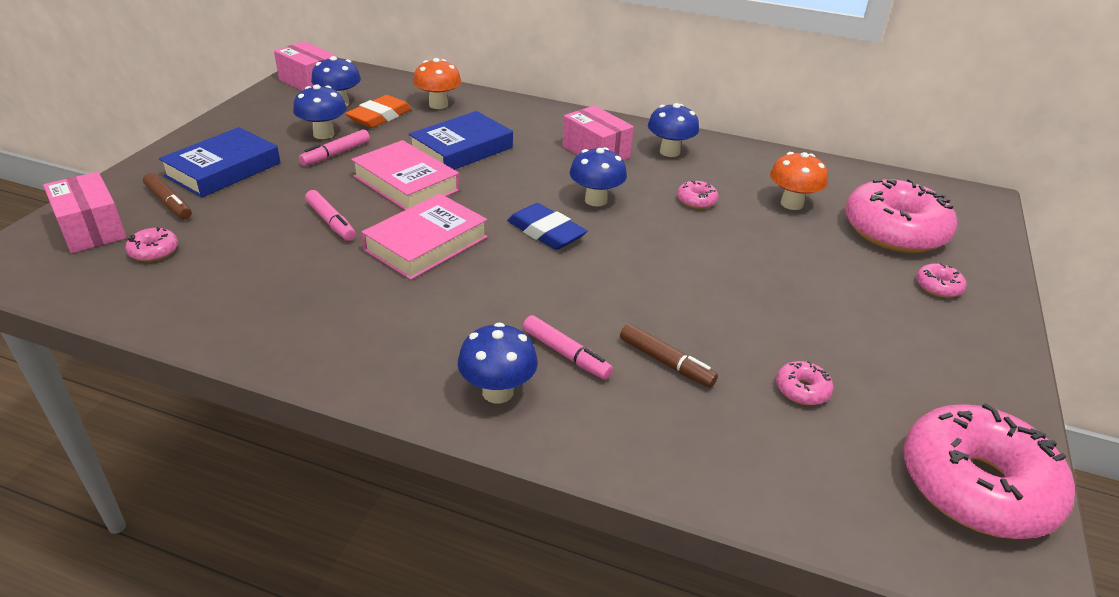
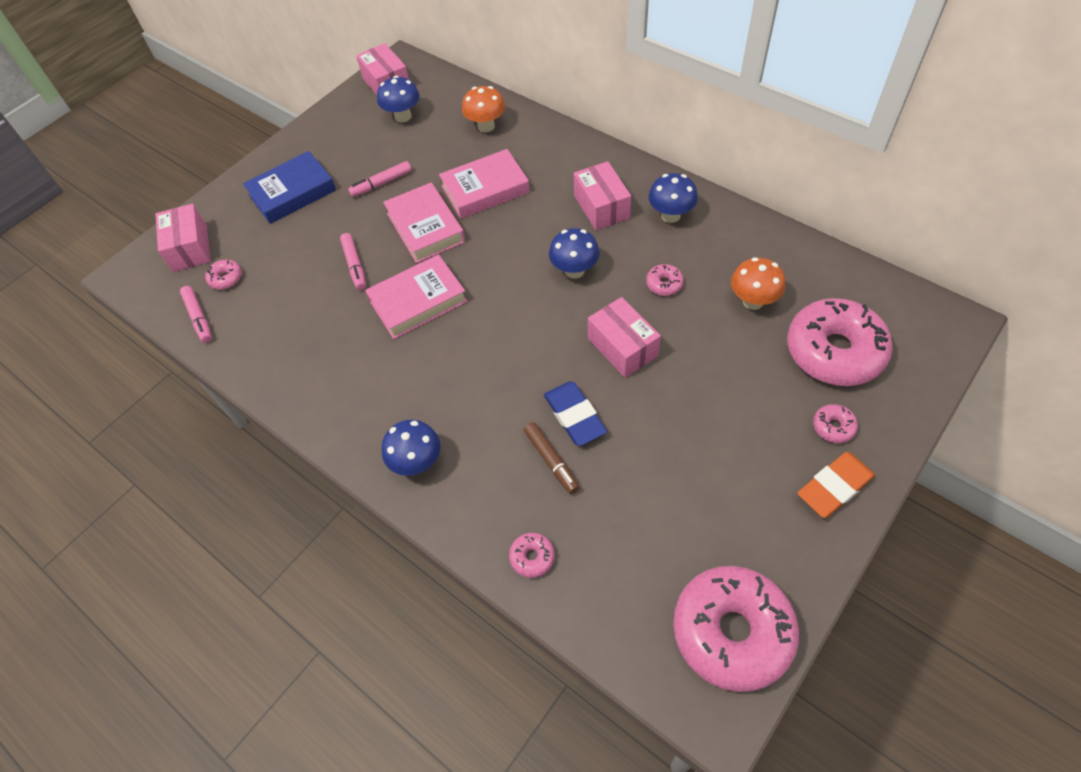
camera: 25 degrees right, 20 degrees up
brown marker [143,173,192,219] -> none
blue mushroom [293,84,347,139] -> none
orange eraser [345,95,412,128] -> orange eraser moved to [797,452,875,518]
blue book [409,111,513,170] -> pink book [439,149,530,219]
blue eraser [507,203,587,250] -> blue eraser moved to [544,381,607,446]
pink marker [523,315,613,380] -> pink marker moved to [180,286,212,343]
pink donut [776,361,834,405] -> pink donut moved to [509,533,555,578]
none -> pink box [588,297,661,378]

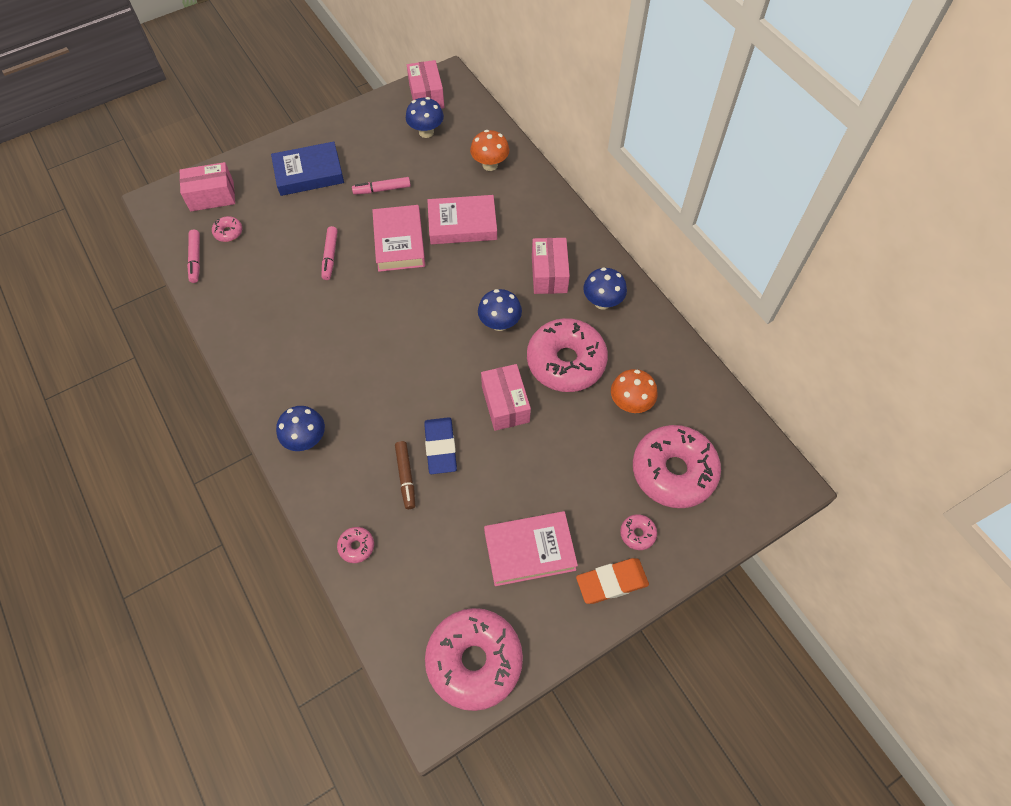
camera: 15 degrees right, 5 degrees up
pink box [156,204,211,272] -> pink box turned 75 degrees clockwise [180,162,235,212]
pink book [365,254,468,339] -> pink book moved to [484,511,578,586]
pink donut [646,264,684,296] -> pink donut [527,318,608,392], size x2.46

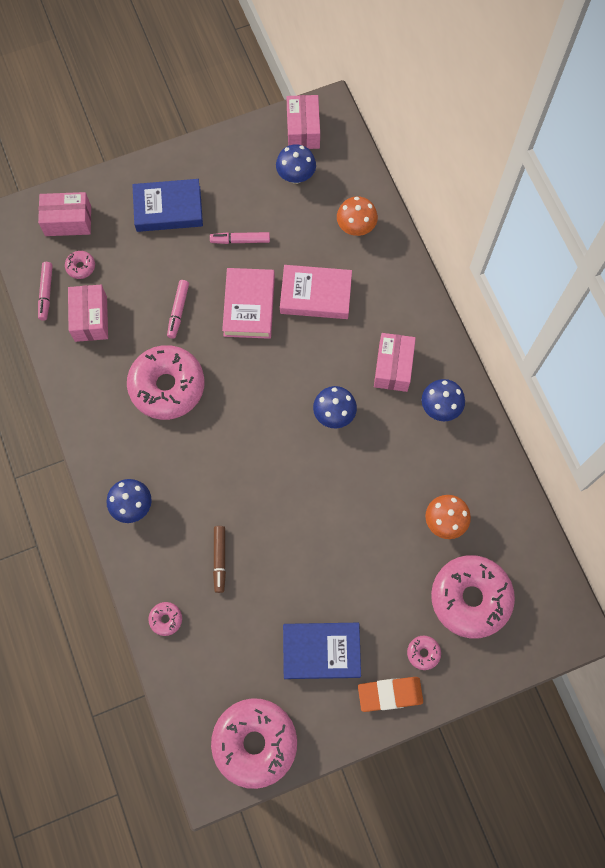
camera: 10 degrees right, 10 degrees up
blue eraser [424,417,457,474] -> none
pink box [481,364,531,431] -> pink box moved to [68,285,108,342]
pink book [484,511,578,586] -> blue book [283,623,361,679]
pink donut [527,318,608,392] -> pink donut moved to [127,345,205,420]

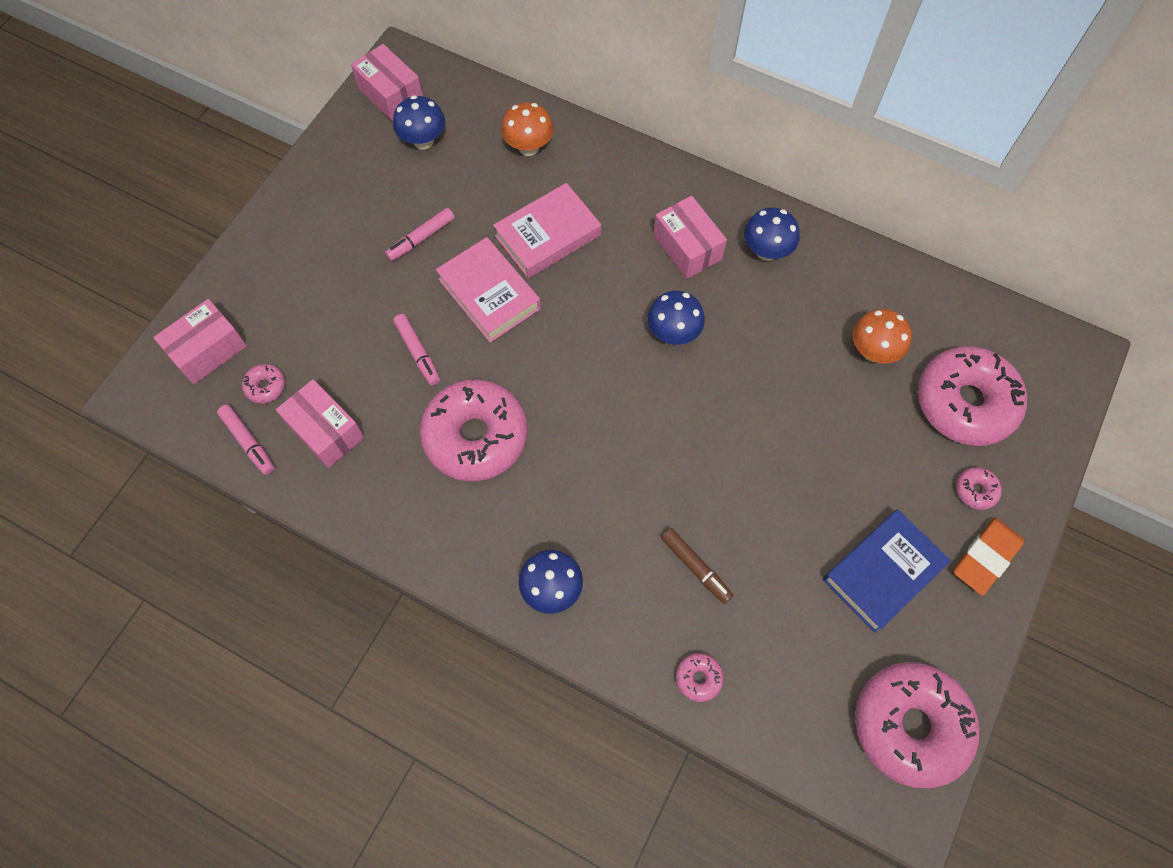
camera: 40 degrees left, 5 degrees down
blue book [132,179,203,232] -> none

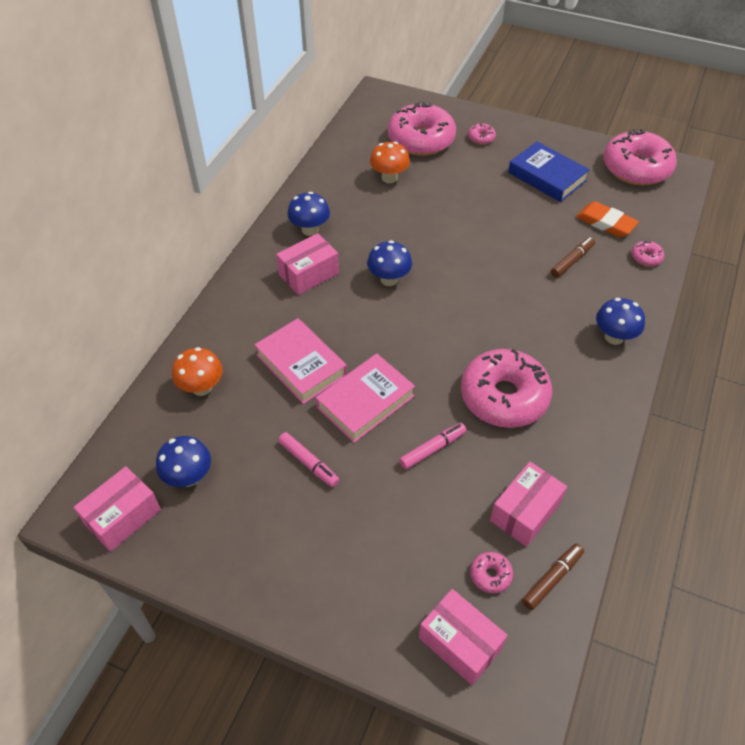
camera: 95 degrees left, 15 degrees down
pink marker [217,405,275,475] -> brown marker [522,543,584,610]
orange eraser [953,517,1024,596] -> orange eraser moved to [576,201,639,237]

